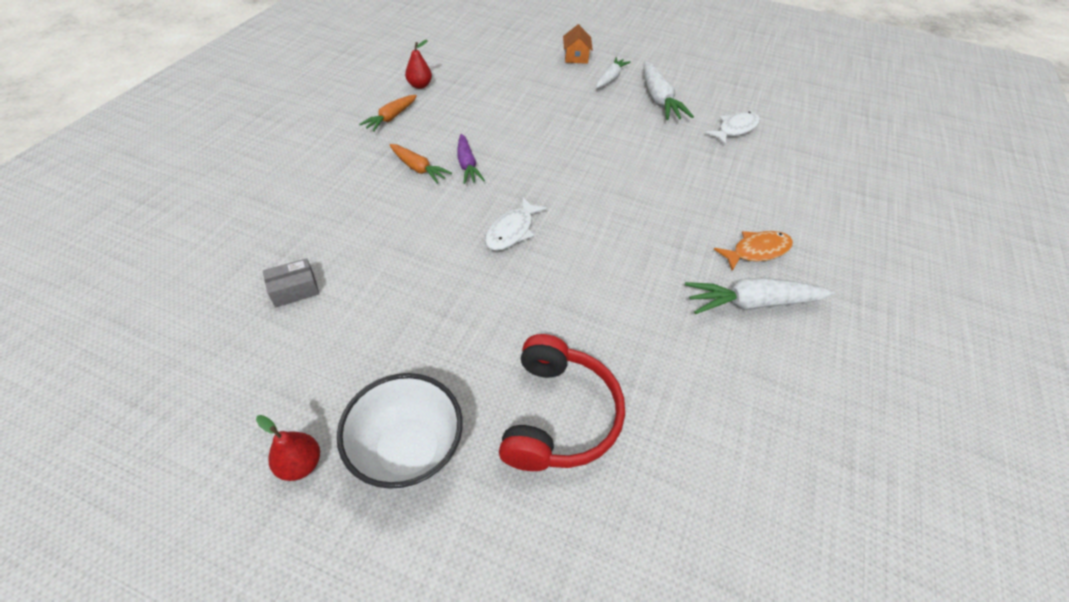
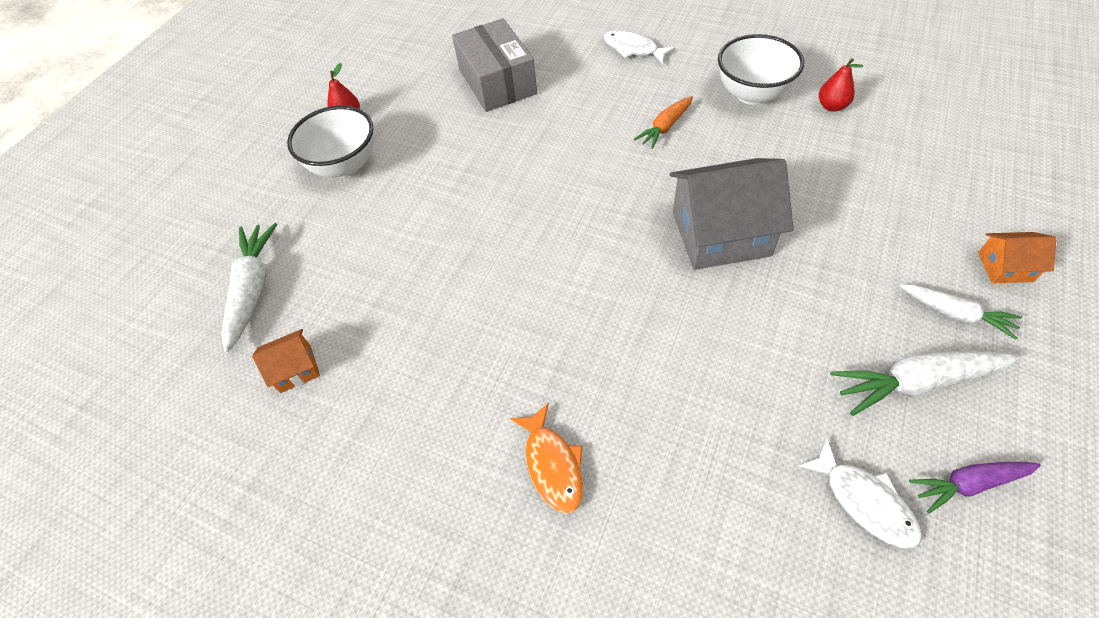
camera: 100 degrees right, 5 degrees up
grey box [263,258,319,307] -> grey box [452,18,537,112], size x2.19
orange carrot [359,95,417,132] -> white bowl [718,34,804,105]
purple carrot [458,134,485,184] -> purple carrot moved to [909,462,1041,514]
white fish [485,197,548,251] -> white fish moved to [603,30,676,64]
red headphones [499,334,625,471] -> none
white carrot [685,278,834,314] -> white carrot moved to [221,223,277,353]
none -> orange house [252,329,320,393]
none -> grey house [670,158,794,270]

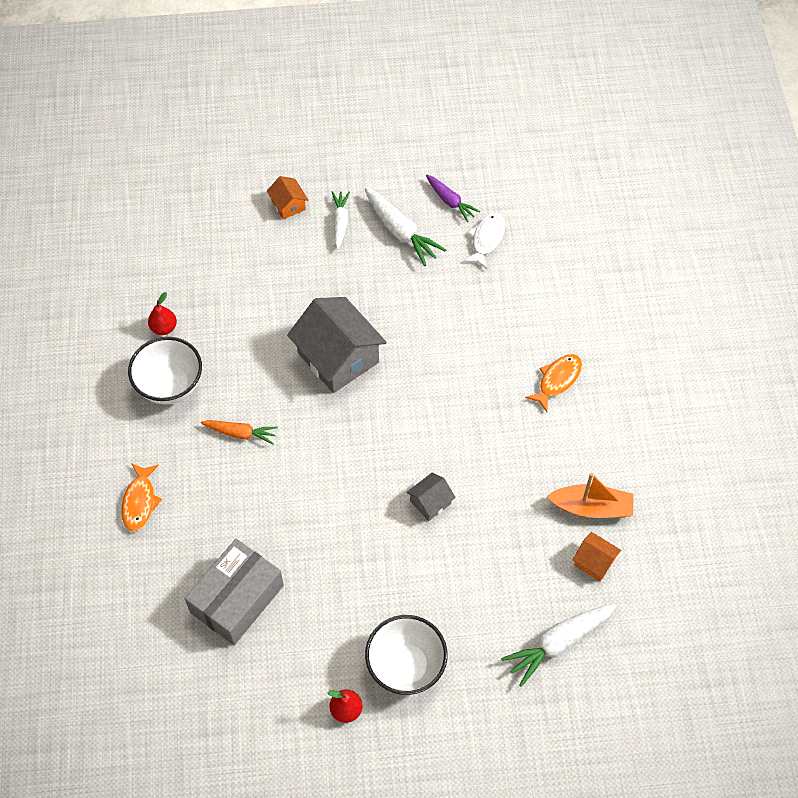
camera: 125 degrees left, 5 degrees up
white fish [603,30,676,64] -> orange fish [121,463,162,532]
none -> grey house [406,473,456,521]
none -> orange boat [546,473,634,518]

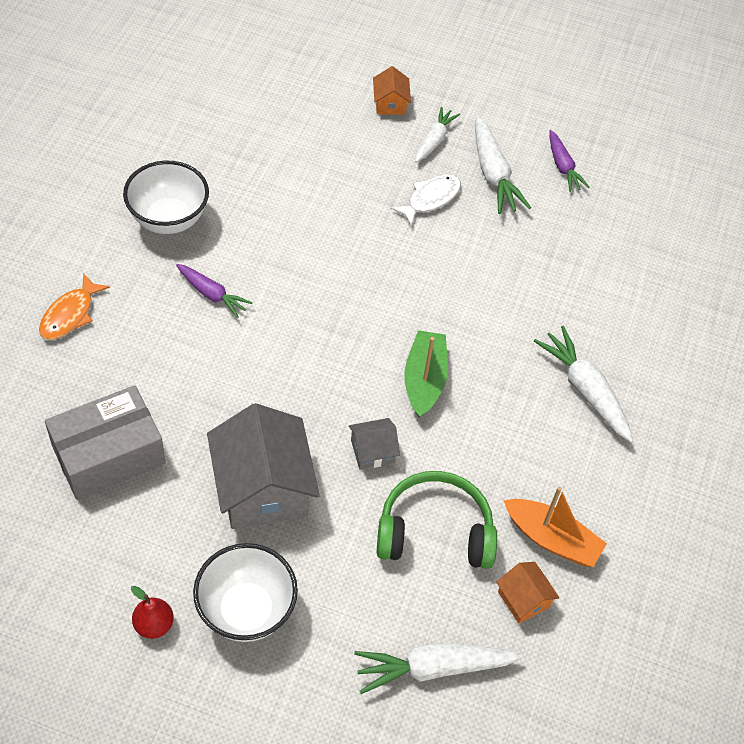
camera: 20 degrees right, 5 degrees down
red pear [148,292,177,335] -> none
orange carrot [201,420,278,445] -> purple carrot [176,264,252,318]
grey house [287,297,387,393] -> grey house moved to [207,403,320,529]
white fish [463,213,506,269] -> white fish moved to [391,175,461,226]
orange fish [525,354,582,412] -> white carrot [534,326,633,442]
none -> green headphones [377,471,497,569]
none -> green boat [404,330,448,417]

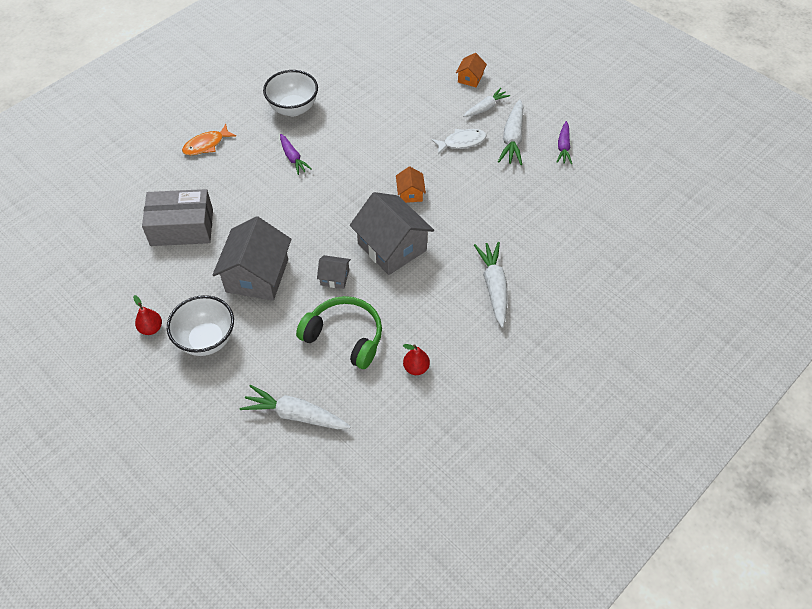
camera: 30 degrees right, 0 degrees up
green boat [404,330,448,417] -> grey house [350,192,434,275]
orange house [496,562,559,624] -> orange house moved to [396,167,426,203]
orange boat [504,487,607,567] -> red pear [403,344,430,375]

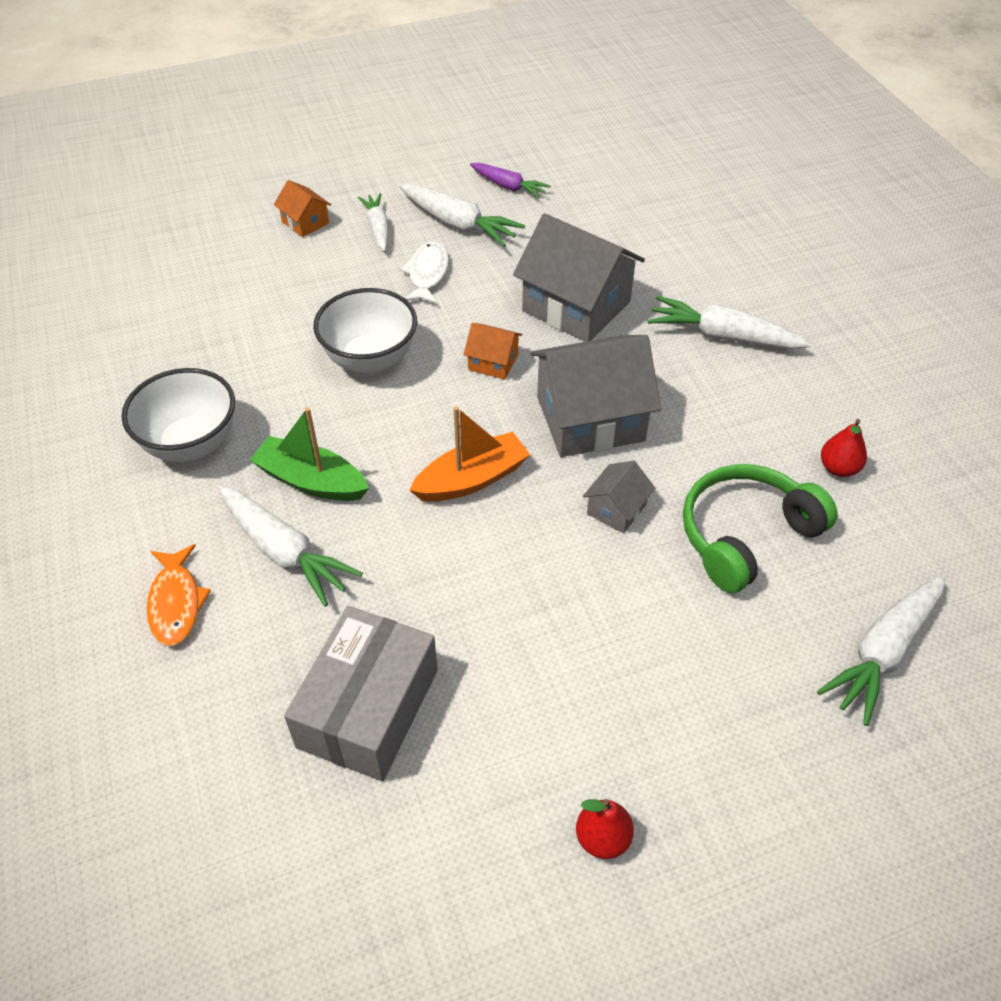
camera: 65 degrees left, 5 degrees down
white bowl [167,295,234,356] -> white bowl moved to [313,288,417,374]
grey house [213,216,291,301] -> grey house moved to [513,213,645,342]
purple carrot [280,134,312,175] -> green boat [250,407,369,501]
none -> white carrot [218,485,363,607]
none -> orange boat [409,406,530,502]

